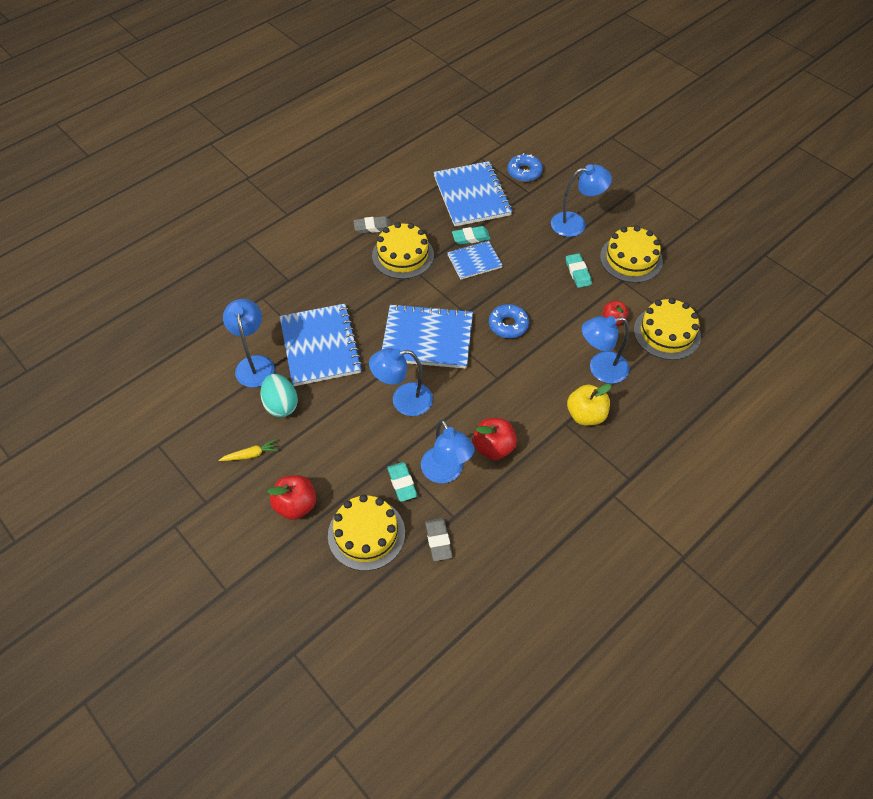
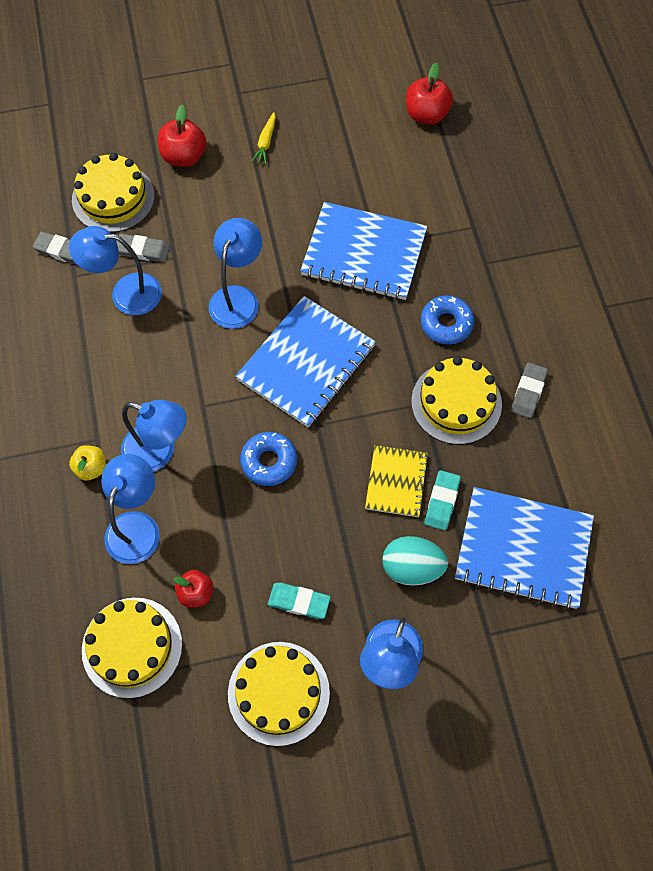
camera: 120 degrees right, 10 degrees up
blue lamp [223,299,275,387] -> blue lamp moved to [121,400,187,472]
turquoise egg [261,374,298,417] -> turquoise egg moved to [382,536,448,586]
turquoise eraser [387,462,418,502] -> grey eraser [117,234,170,262]
blue notebook [447,241,503,279] -> yellow notebook [365,445,429,517]
red apple [473,418,517,460] -> red apple moved to [406,63,453,125]
blue donut [507,153,543,182] -> blue donut moved to [421,295,474,344]
yellow apple [567,384,611,426] -> yellow apple [69,445,106,481], size x0.65

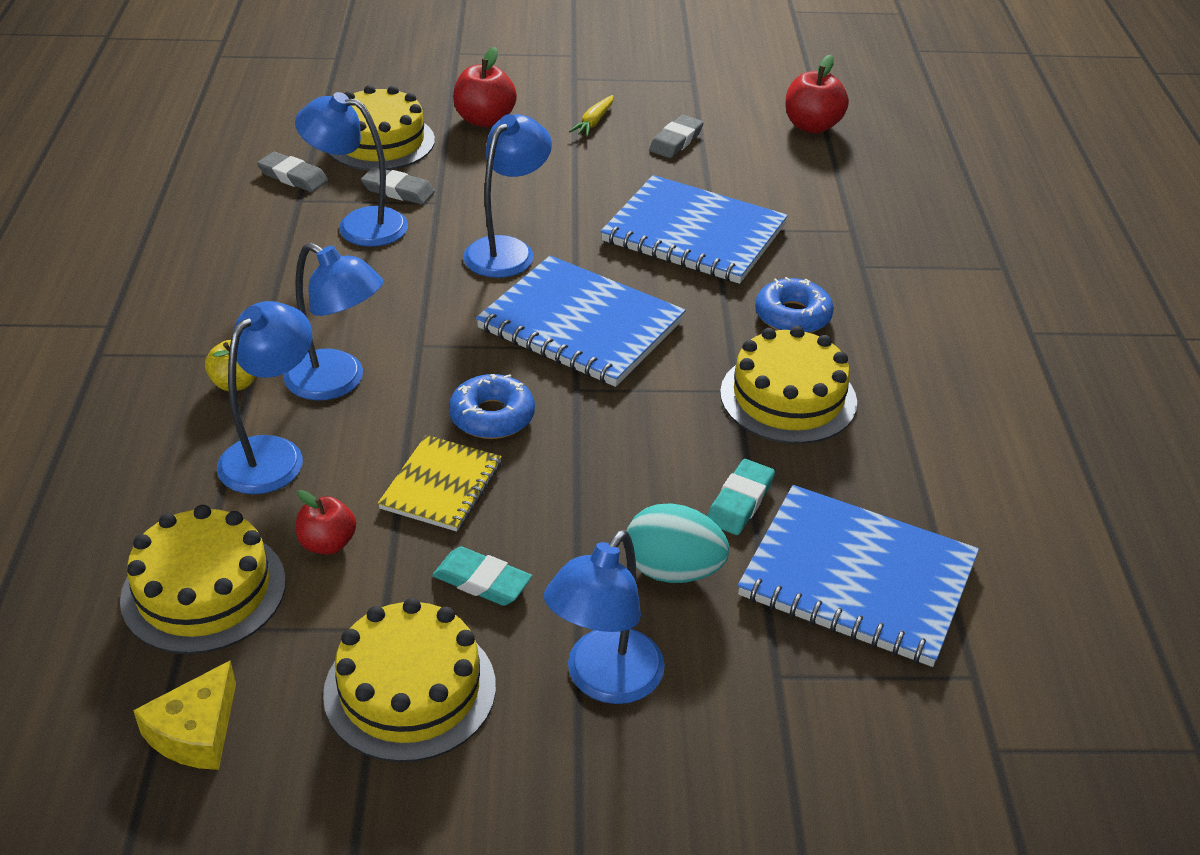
camera: 10 degrees right, 25 degrees down
blue notebook [235,296,376,427] -> blue notebook turned 75 degrees clockwise [476,255,686,387]
yellow notebook [365,445,429,517] -> yellow notebook moved to [378,435,502,532]
grey eraser [511,362,548,418] -> grey eraser moved to [649,115,704,158]
none -> yellow cheese [133,660,236,770]

